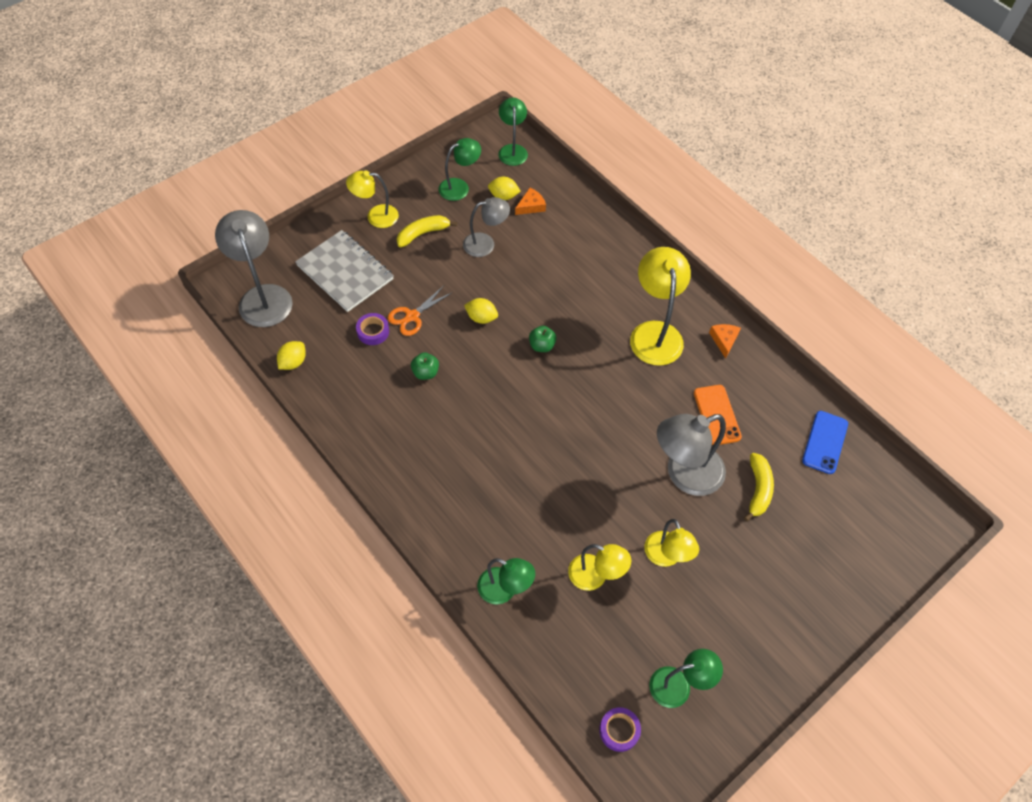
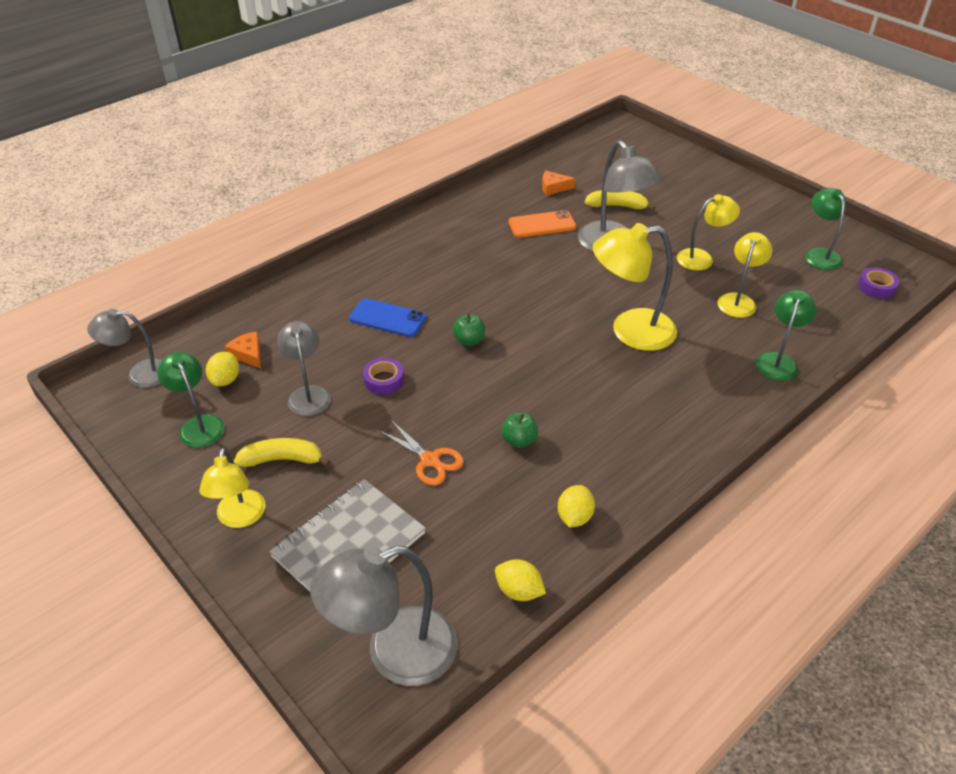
camera: 90 degrees left, 15 degrees down
purple tape [356,313,389,345] -> purple tape moved to [363,358,404,395]
yellow banana [397,215,457,247] -> yellow banana turned 120 degrees clockwise [234,438,331,467]
yellow lemon [464,298,498,324] -> yellow lemon moved to [558,485,595,527]
green lamp [498,98,528,166] -> grey lamp [87,309,162,388]
yellow lamp [630,247,691,366] -> yellow lamp moved to [592,223,677,351]
orange cheese [709,324,741,359] -> orange cheese moved to [542,171,576,196]
blue phone [802,411,848,474] -> blue phone moved to [349,298,427,337]

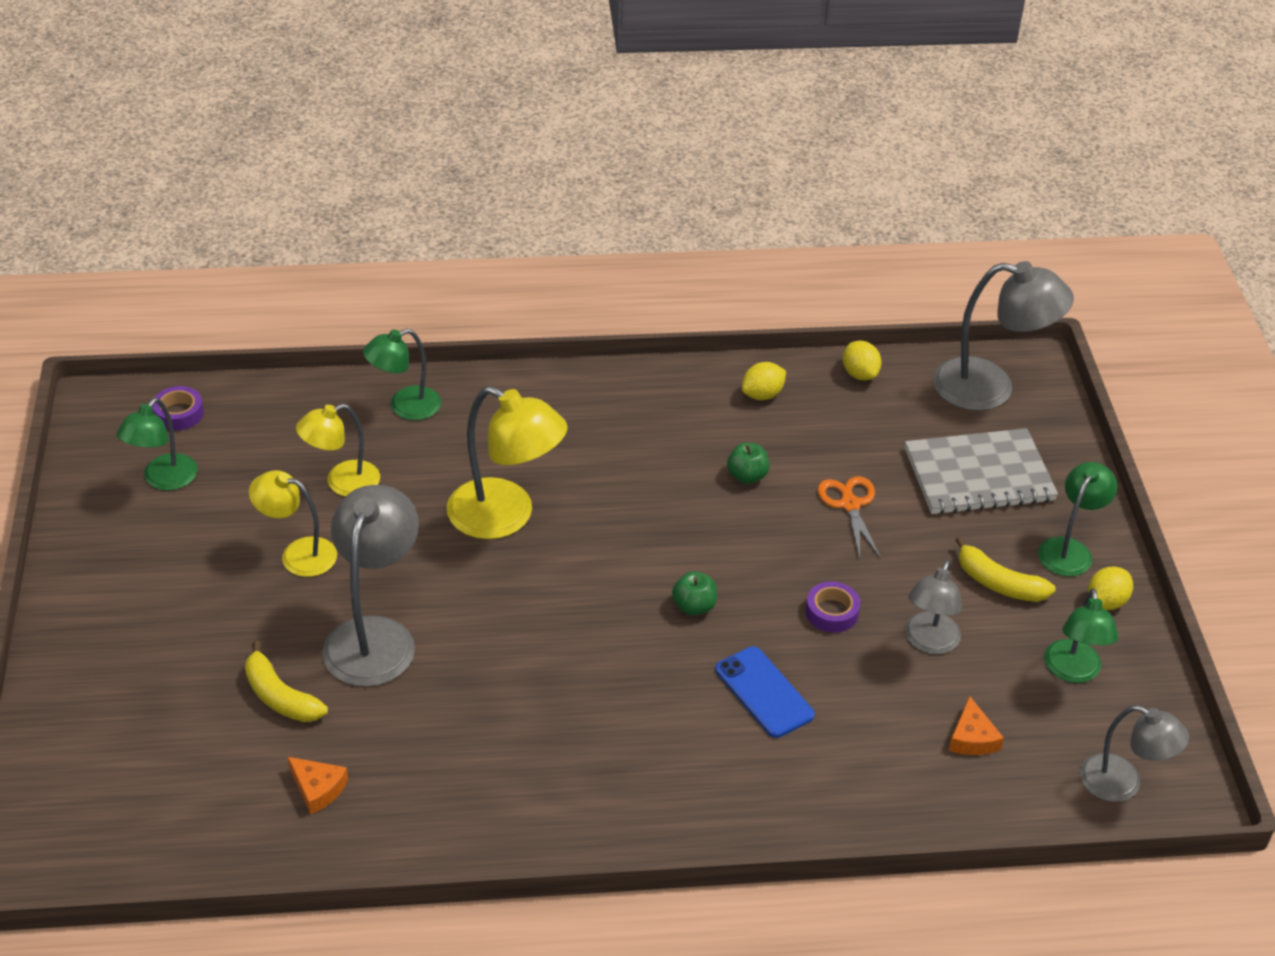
camera: 145 degrees left, 0 degrees up
yellow lamp [199,447,266,528] -> green lamp [1038,462,1117,576]
yellow lemon [206,352,239,386] -> yellow lemon moved to [1088,566,1133,610]
orange phone [509,210,576,238] -> none

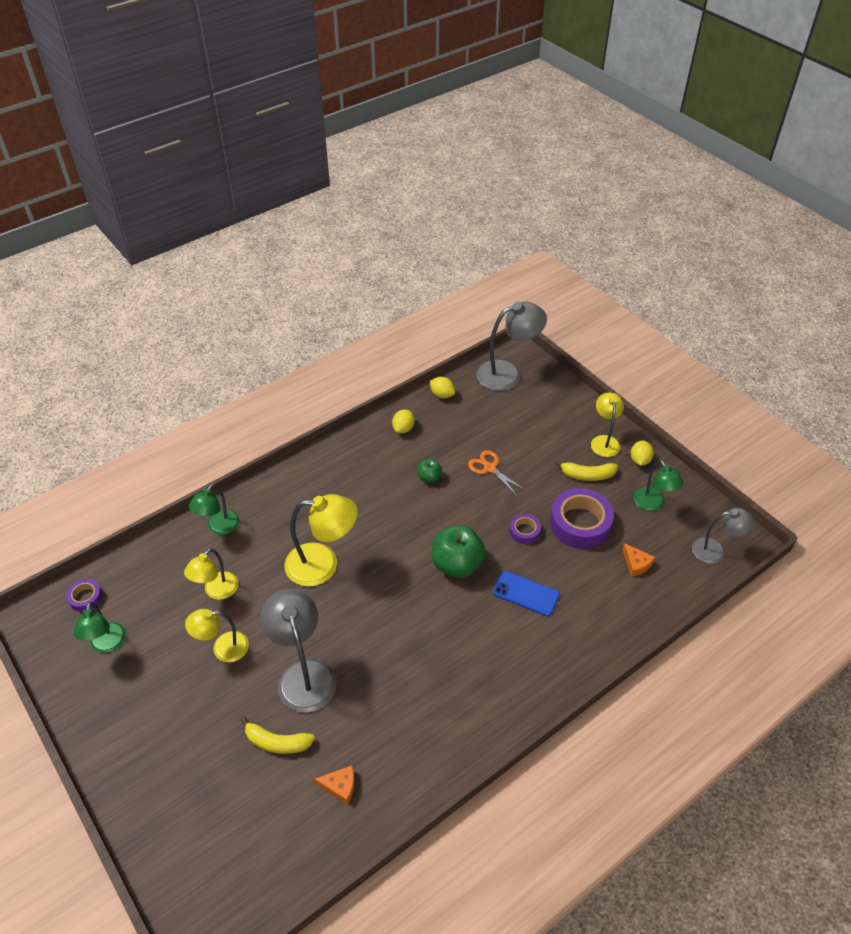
camera: 30 degrees left, 5 degrees up
green apple [672,571,717,615] -> green apple [432,526,486,578], size x1.98
grey notebook [905,428,1058,515] -> none
grey lamp [905,560,962,654] -> purple tape [550,488,614,549]
green lamp [1038,462,1117,576] -> yellow lamp [591,392,624,457]

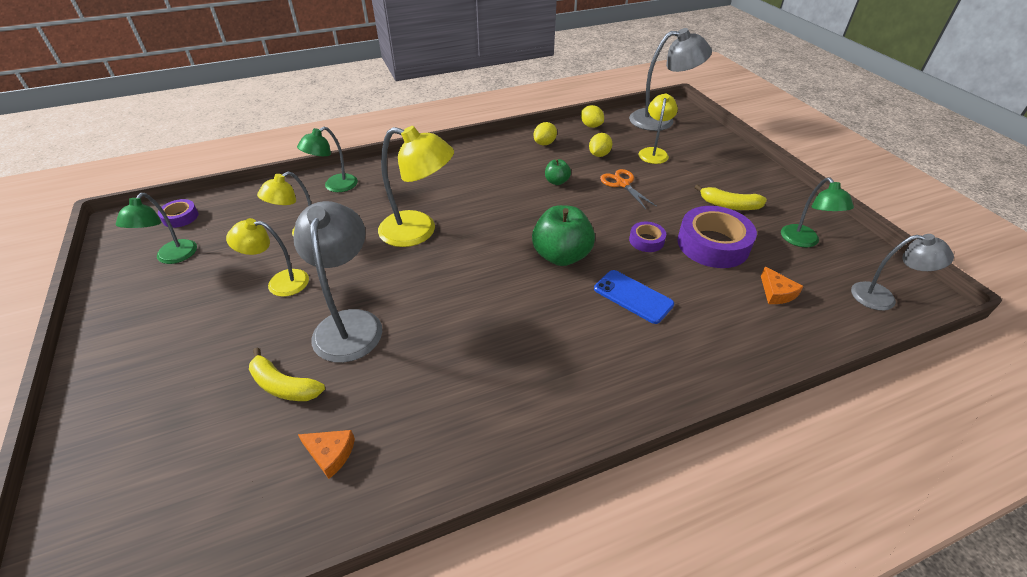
camera: 15 degrees right, 5 degrees down
yellow lamp [591,392,624,457] -> yellow lamp moved to [639,94,678,164]
yellow lemon [630,440,654,466] -> yellow lemon moved to [589,133,612,157]

